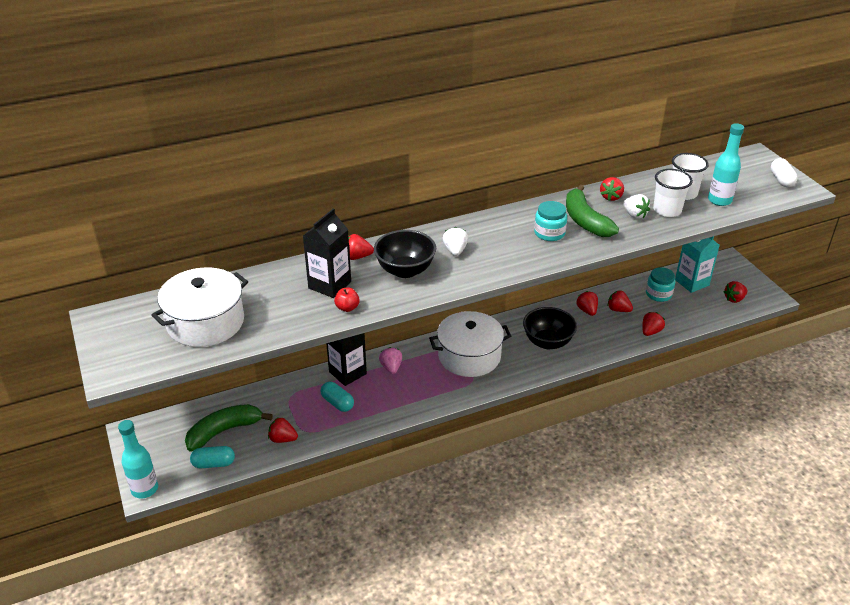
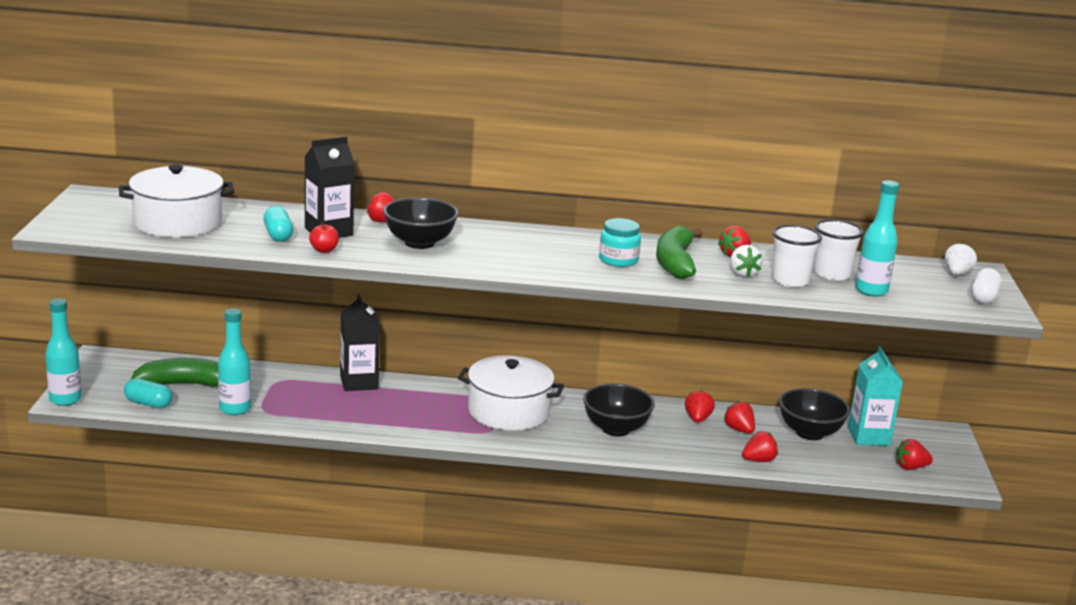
camera: 25 degrees right, 15 degrees down
red strawberry [268,417,298,443] -> turquoise bottle [218,308,251,415]
turquoise capsule [321,382,354,412] -> turquoise capsule moved to [263,206,293,242]
pink strawberry [379,347,402,374] -> none
white strawberry [443,227,468,256] -> white strawberry moved to [945,243,977,275]
turquoise jar [646,267,675,302] -> black bowl [779,388,850,440]

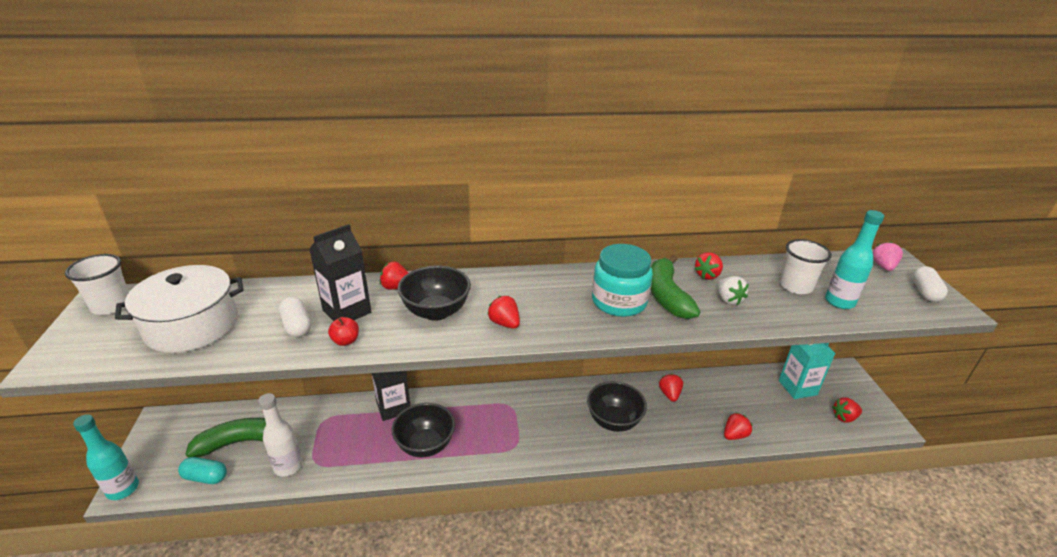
camera: 10 degrees left, 10 degrees up
turquoise bottle [218,308,251,415] -> white bottle [258,393,302,477]
turquoise capsule [263,206,293,242] -> white capsule [279,297,311,337]
white pot [458,355,564,431] -> none
turquoise jar [599,218,641,267] -> turquoise jar [592,244,653,317], size x1.54
red strawberry [723,401,755,434] -> red strawberry moved to [487,296,520,329]
white cup [772,225,822,287] -> white cup moved to [65,254,129,315]
black bowl [779,388,850,440] -> black bowl moved to [391,403,455,457]
white strawberry [945,243,977,275] -> pink strawberry [873,242,903,271]

